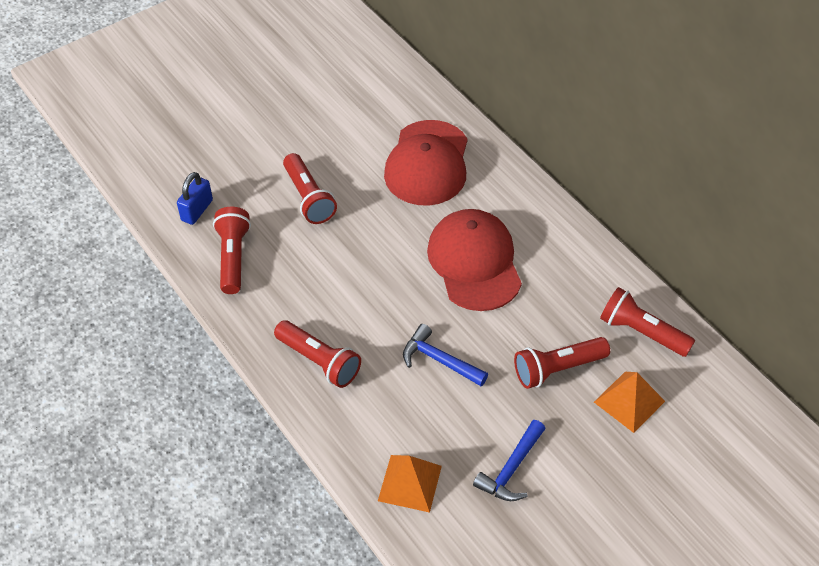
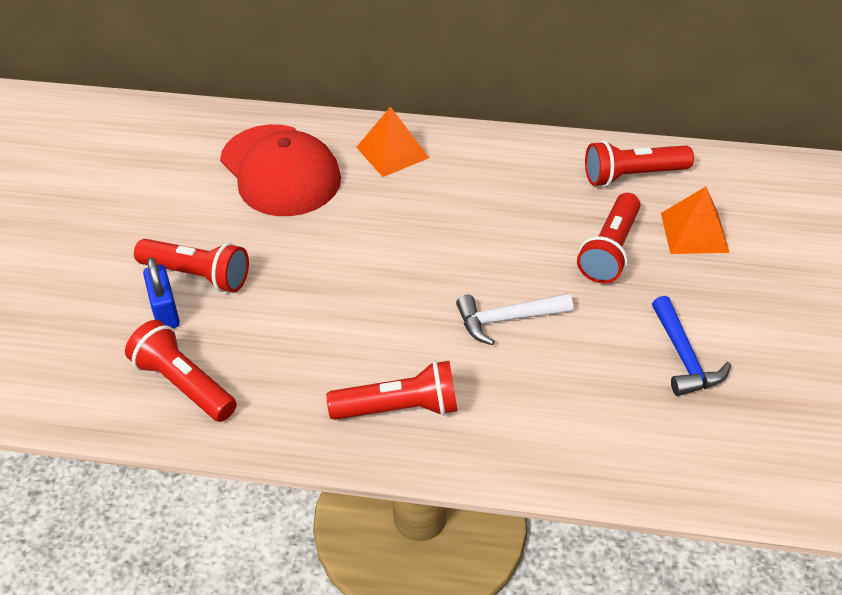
camera: 45 degrees left, 5 degrees down
blue padlock [177,172,213,225] -> blue padlock moved to [143,257,180,328]
orange pyramid [378,455,442,513] -> orange pyramid moved to [356,107,429,177]
blue hammer [403,324,488,386] -> white hammer [456,293,573,345]
red cap [427,209,522,311] -> none

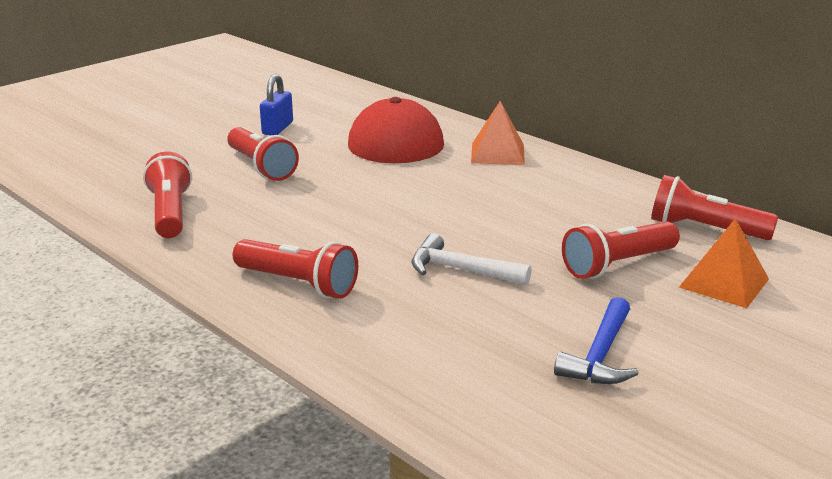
camera: 35 degrees right, 20 degrees down
blue padlock [143,257,180,328] -> blue padlock moved to [260,74,293,135]

